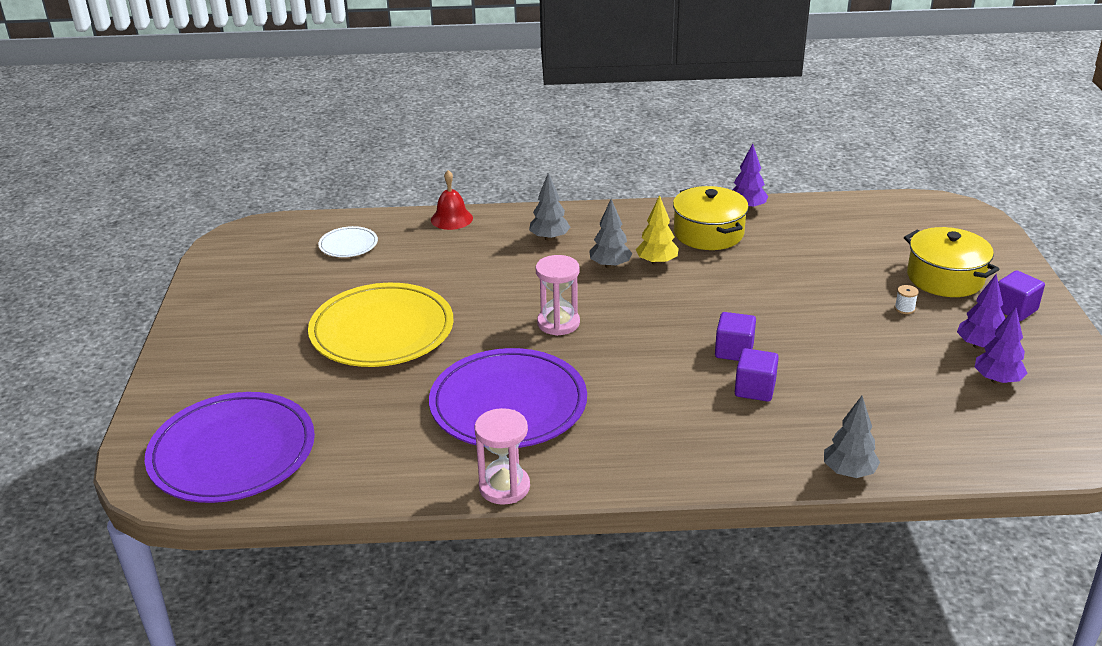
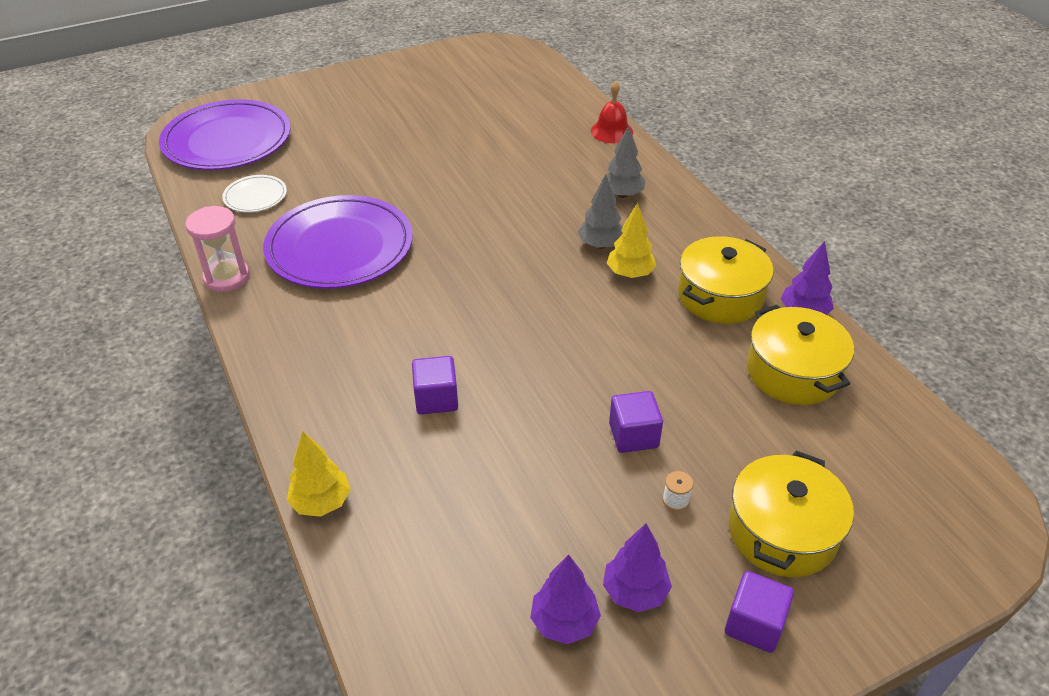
camera: 65 degrees right, 10 degrees up
yellow plate [308,283,454,367] -> none
white plate [318,226,378,257] -> white plate moved to [222,175,287,212]
pink hourglass [536,255,580,336] -> none
purple cube [715,312,756,361] -> purple cube moved to [609,391,663,453]
grey tree [824,396,880,478] -> yellow tree [287,432,351,517]
none -> yellow pot [747,305,854,405]

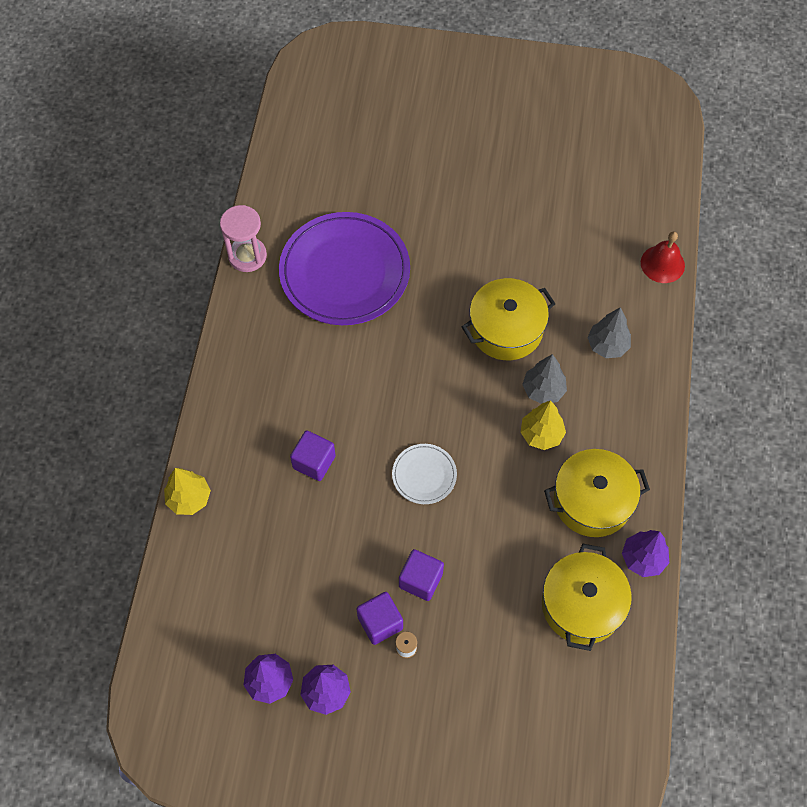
camera: 35 degrees right, 20 degrees up
purple plate [159,99,291,170] -> none
white plate [222,175,287,212] -> white plate moved to [392,444,457,504]
purple cube [725,571,794,653] -> purple cube moved to [356,592,403,645]
yellow pot [728,451,854,577] -> yellow pot moved to [462,278,556,360]

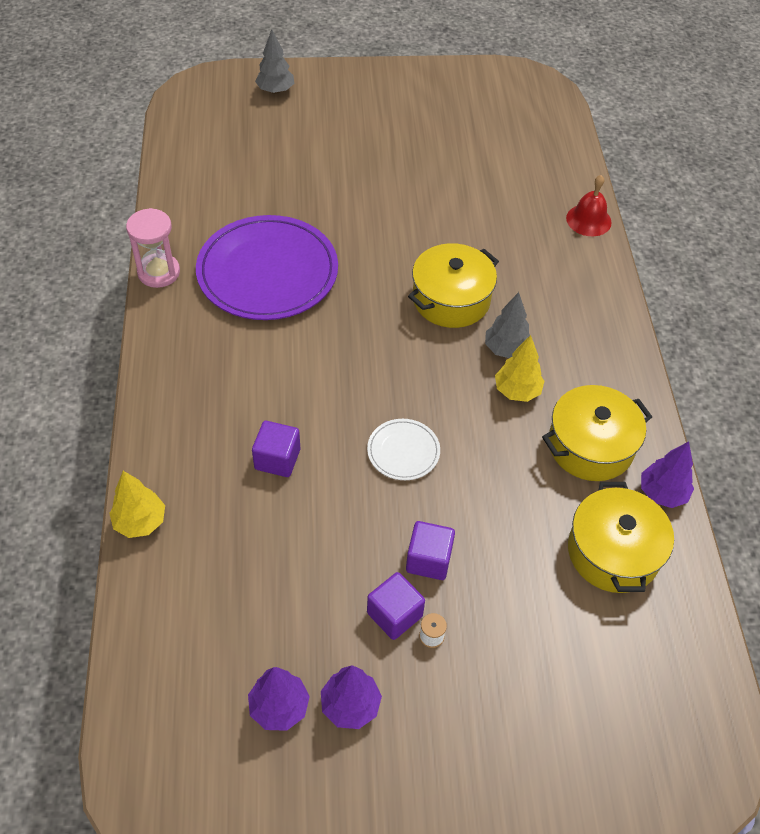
camera: 15 degrees left, 10 degrees down
grey tree [587,307,631,358] -> grey tree moved to [255,29,294,94]

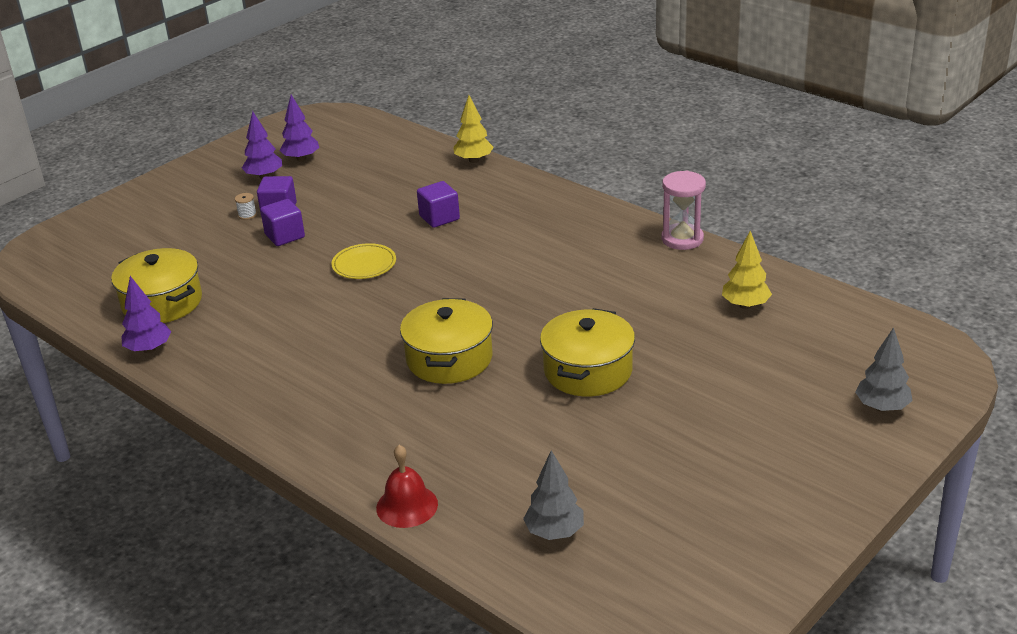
camera: 140 degrees right, 20 degrees down
purple plate [196,215,338,320] -> none
white plate [367,419,440,480] -> yellow plate [331,243,396,279]
grey tree [485,292,530,358] -> grey tree moved to [523,450,584,540]
yellow tree [495,335,545,402] -> yellow tree moved to [722,231,772,309]
yellow pot [542,385,652,481] -> yellow pot moved to [540,308,635,396]

